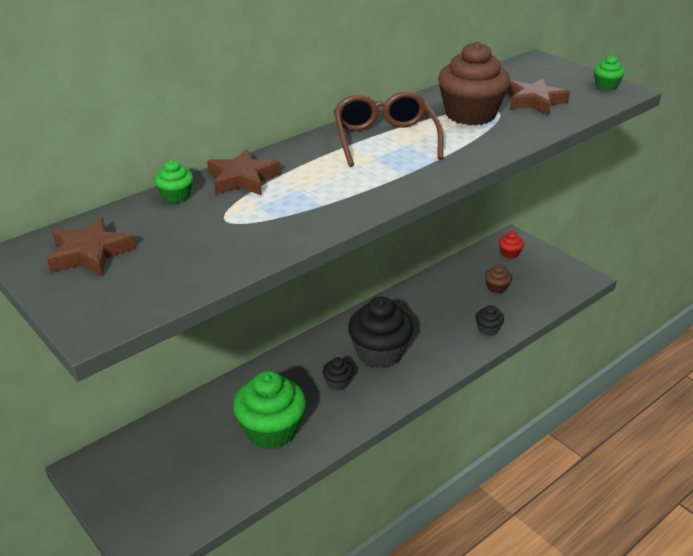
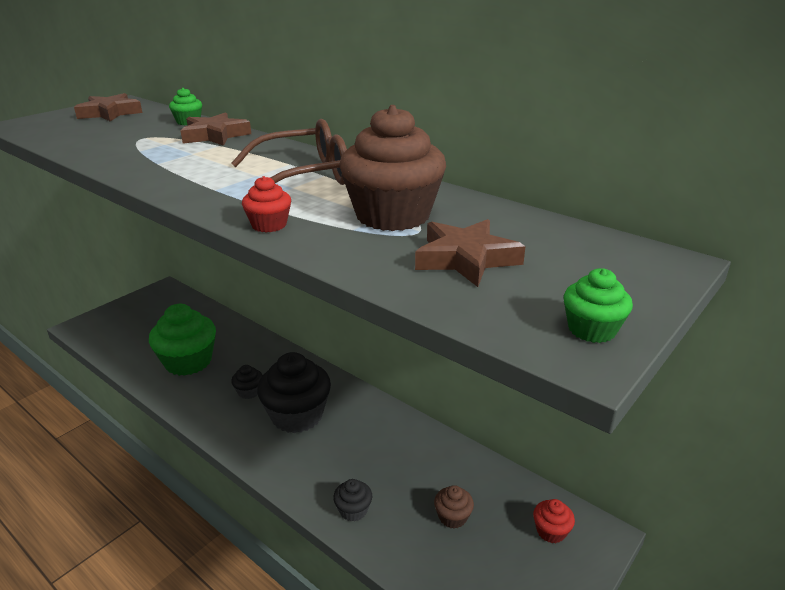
camera: 80 degrees right, 5 degrees down
none -> red cupcake [242,176,291,232]

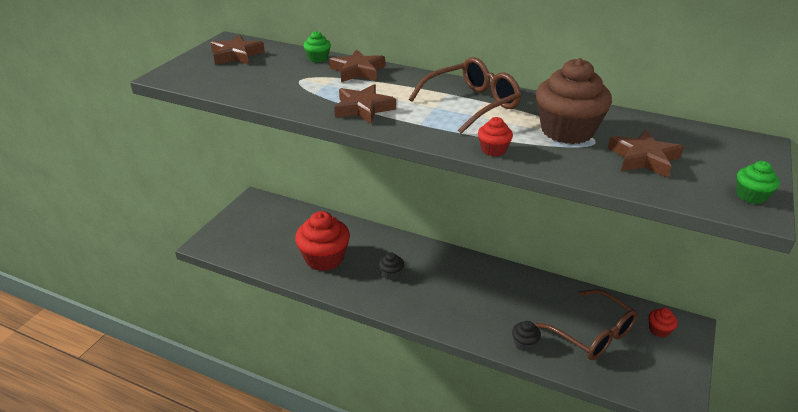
camera: 15 degrees left, 5 degrees up
green cupcake [149,304,216,376] -> red cupcake [295,211,350,271]
black cupcake [257,352,331,433] -> none
brown cupcake [434,485,474,529] -> brown glasses [535,289,638,360]
none -> brown star [334,84,396,124]

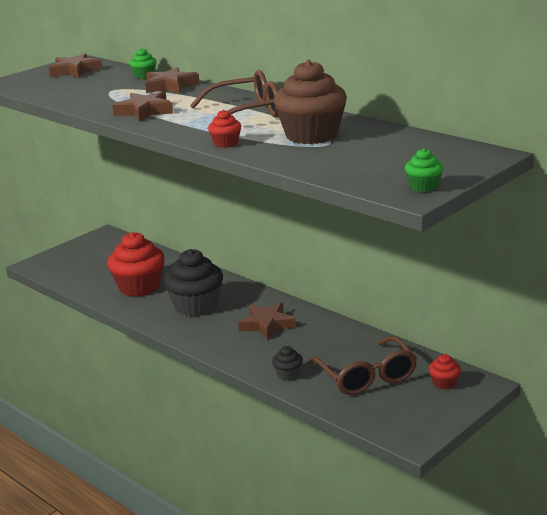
camera: 20 degrees right, 10 degrees down
black cupcake [379,253,404,280] -> black cupcake [164,249,223,316], size x2.19
brown star [608,129,683,178] -> brown star moved to [238,303,296,340]

